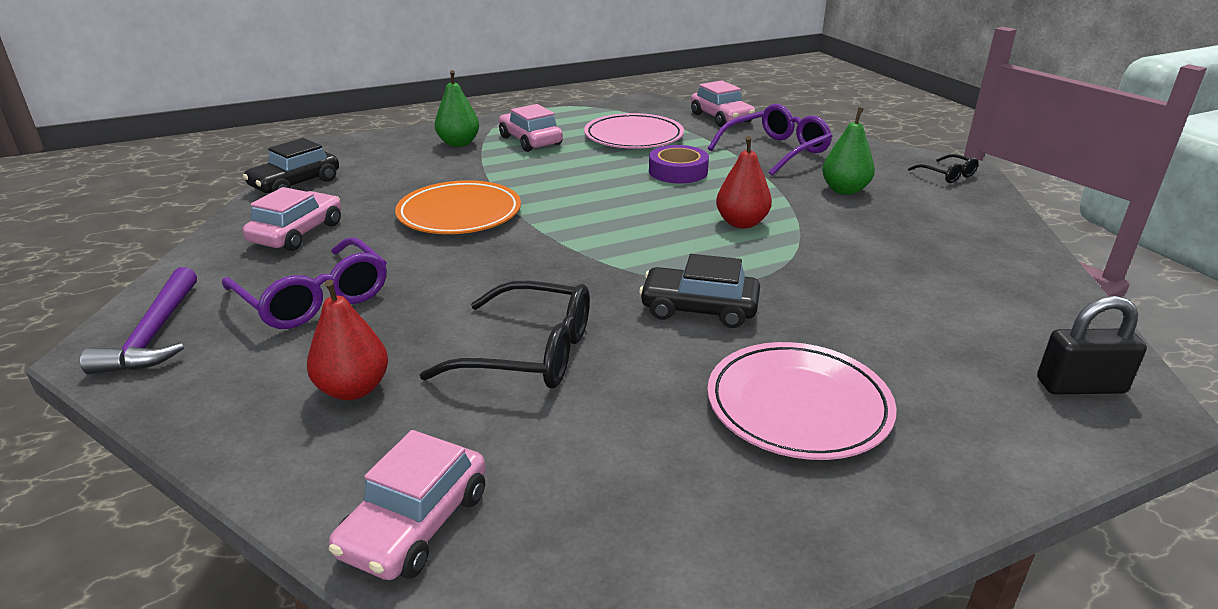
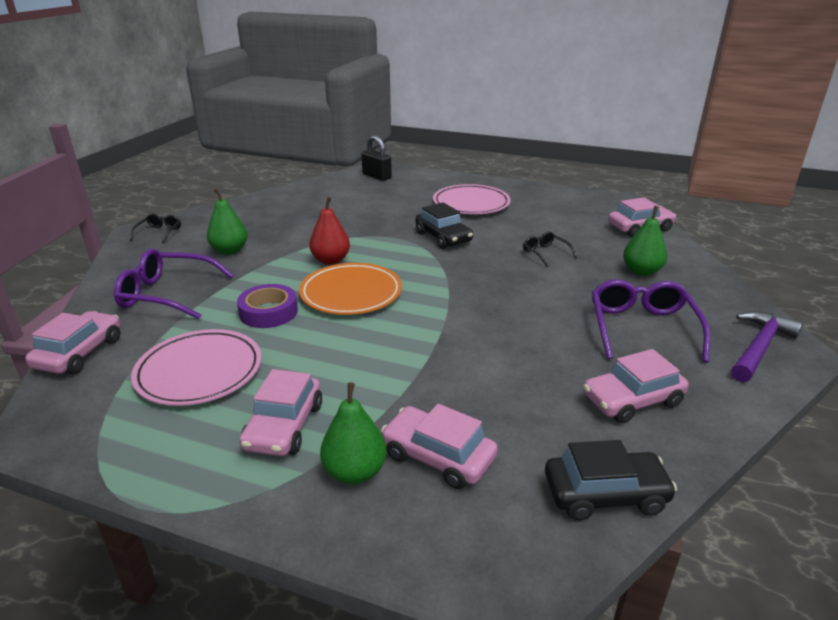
camera: 135 degrees left, 0 degrees up
red pear [307,279,388,400] -> green pear [623,206,667,276]
orange plate [395,180,521,234] -> orange plate moved to [299,263,402,315]
black glasses [420,281,590,389] -> black glasses [523,232,577,267], size x0.52
none -> pink car [381,404,498,489]

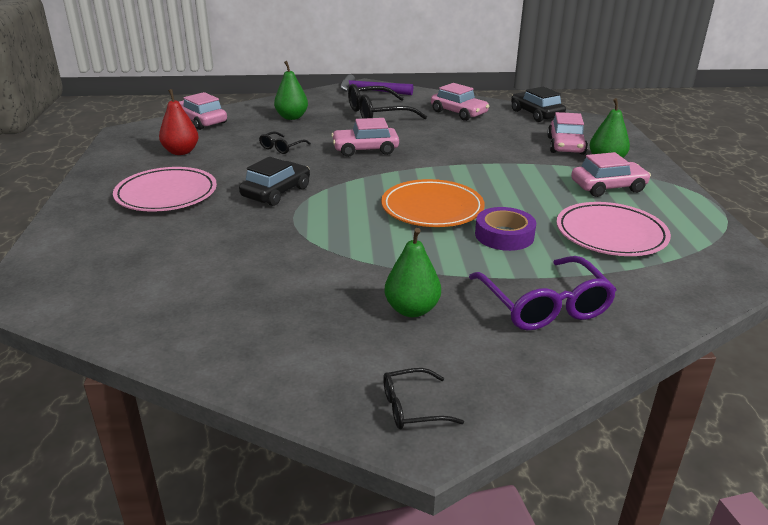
camera: 115 degrees left, 0 degrees up
pink car [25,311,120,374] -> pink car moved to [331,118,399,157]
red pear [309,197,350,265] -> red pear moved to [159,89,199,155]
black padlock [362,135,392,181] -> none
purple glasses [592,279,711,363] -> black glasses [348,84,427,119]

